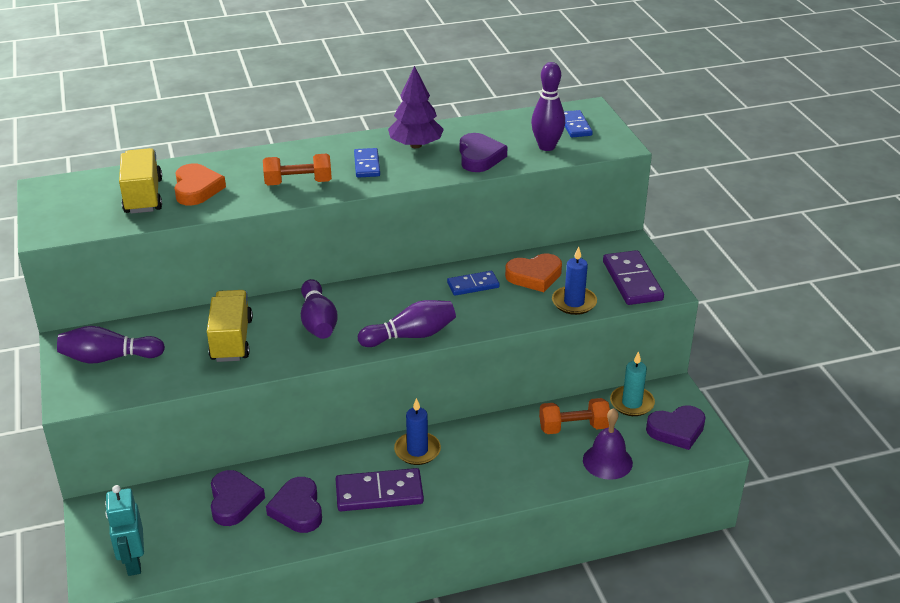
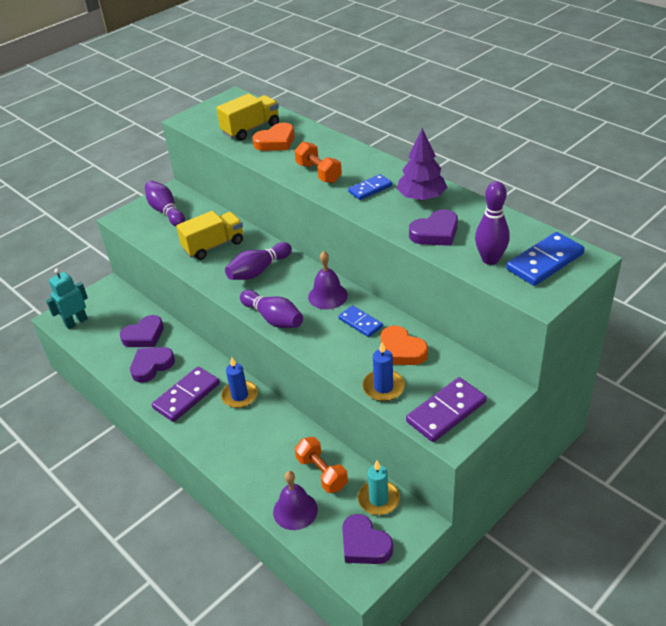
camera: 65 degrees right, 5 degrees up
purple domino [336,468,424,511] -> purple domino turned 75 degrees clockwise [152,367,220,422]
blue domino [564,110,593,138] -> blue domino [506,232,585,286], size x1.61
none -> purple bell [308,251,348,309]

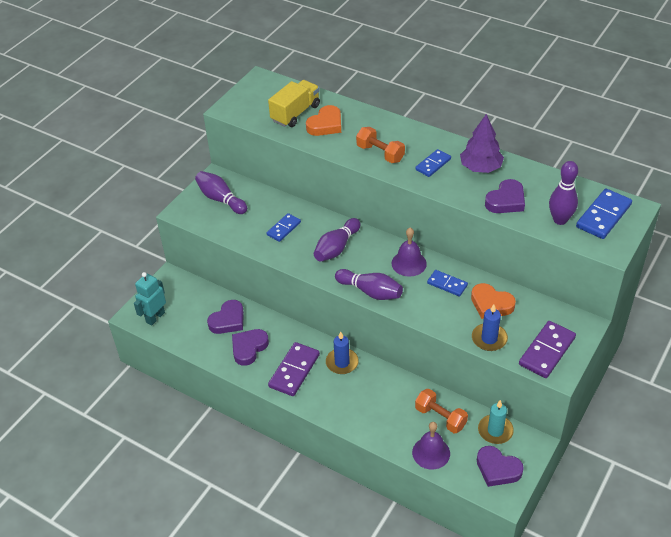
camera: 15 degrees left, 5 degrees up
yellow truck [176,211,243,260] -> blue domino [267,213,301,242]

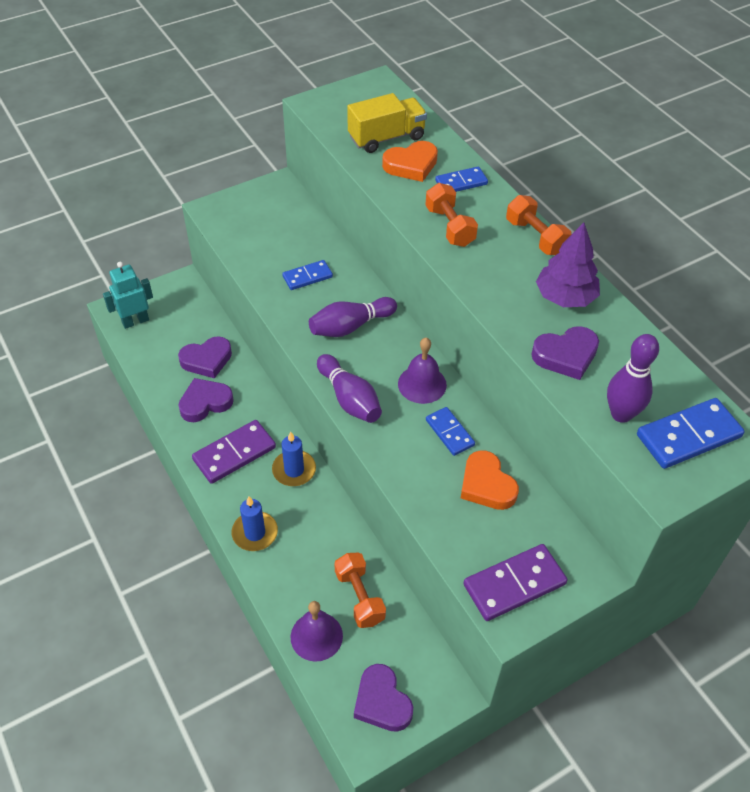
camera: 25 degrees right, 5 degrees up
purple bowling pin [195,171,247,214] -> none
blue domino [415,149,451,177] -> blue domino moved to [435,167,488,192]
blue candle [472,304,508,351] -> blue candle moved to [232,496,278,551]
turquoise candle [478,400,514,444] -> none
none -> orange dumbbell [506,195,571,255]

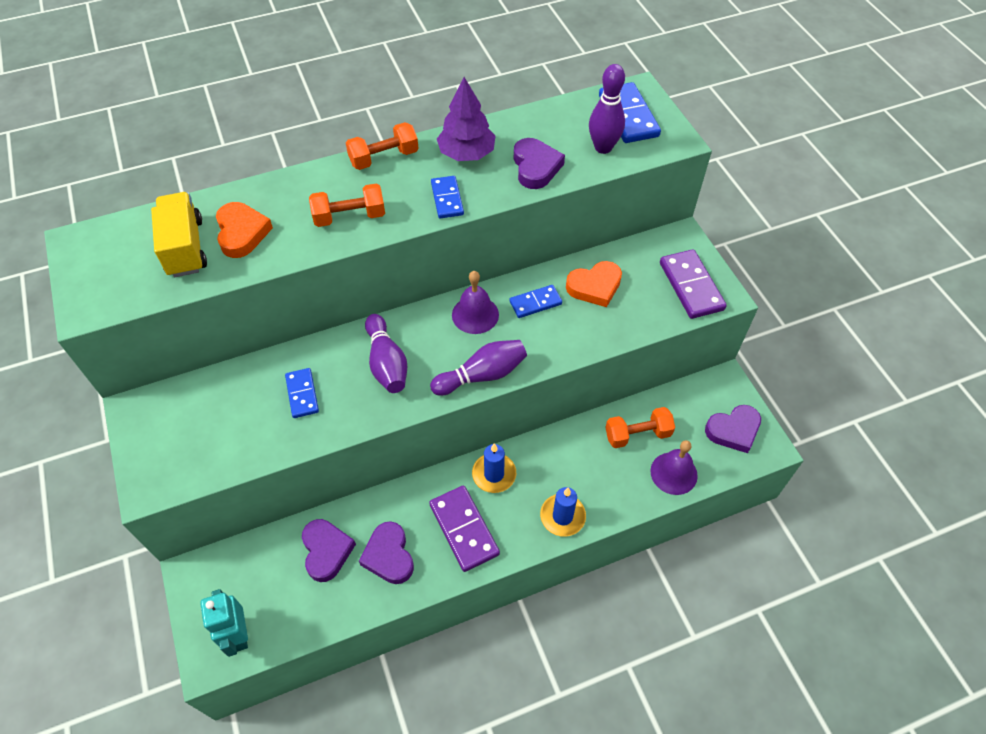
camera: 80 degrees left, 5 degrees up
blue domino [435,167,488,192] -> blue domino moved to [431,176,464,219]

